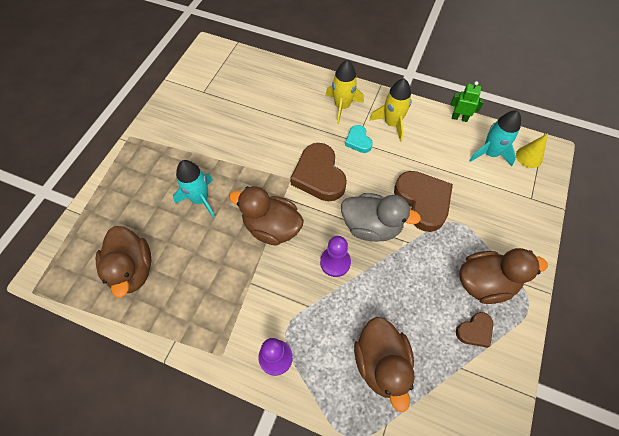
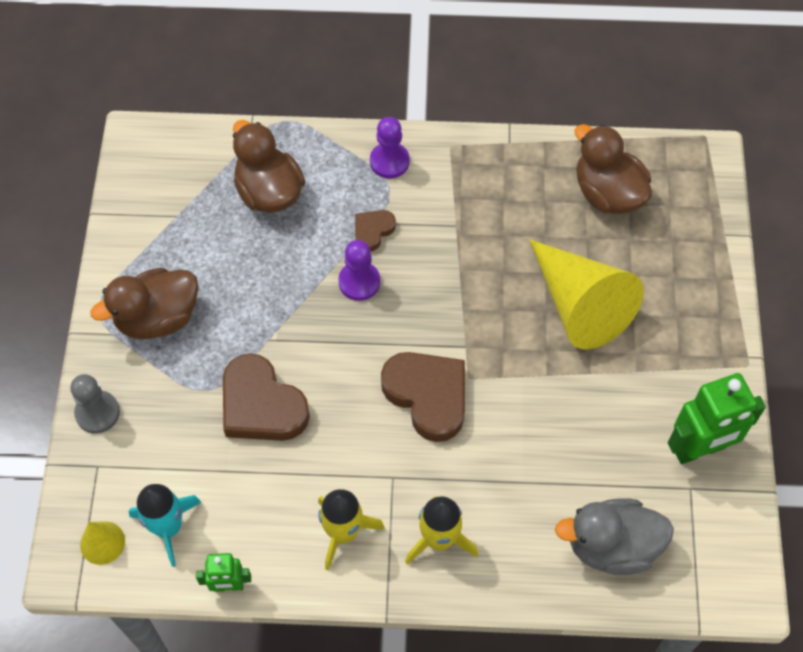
camera: 160 degrees right, 0 degrees up
turquoise rocket [173,160,215,218] -> yellow cone [530,240,644,350]
brown duck [229,186,304,246] -> none
grey duck [341,193,421,242] -> grey duck moved to [555,498,674,575]
turquoise heart [345,125,373,153] -> none
brown heart [456,312,493,348] -> brown heart moved to [355,210,396,252]
none -> grey pawn [70,374,120,433]
none -> green robot [668,373,766,464]

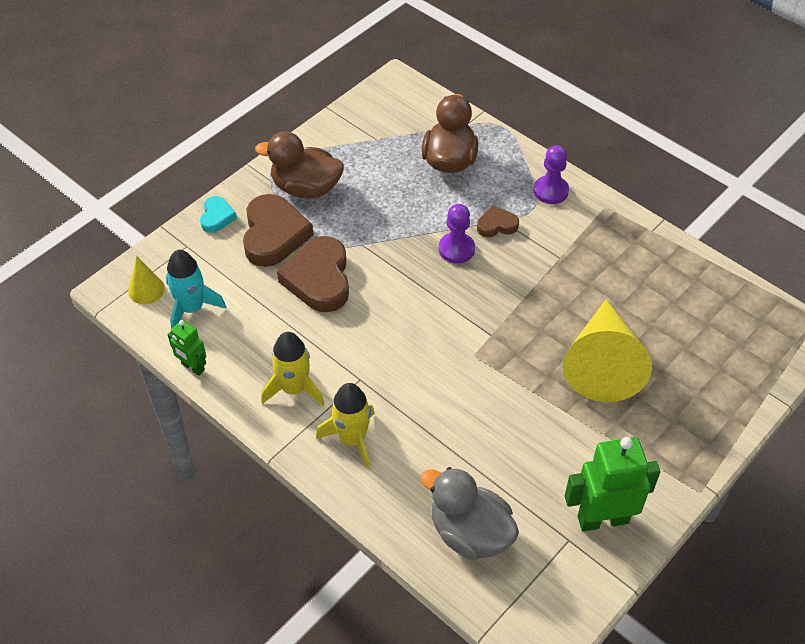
camera: 40 degrees right, 10 degrees down
grey pawn [70,374,120,433] -> turquoise heart [200,196,237,233]
brown heart [381,352,465,442] -> brown heart moved to [243,194,313,267]
brown duck [575,124,652,214] -> none
green robot [668,373,766,464] -> green robot turned 150 degrees clockwise [565,437,661,532]

